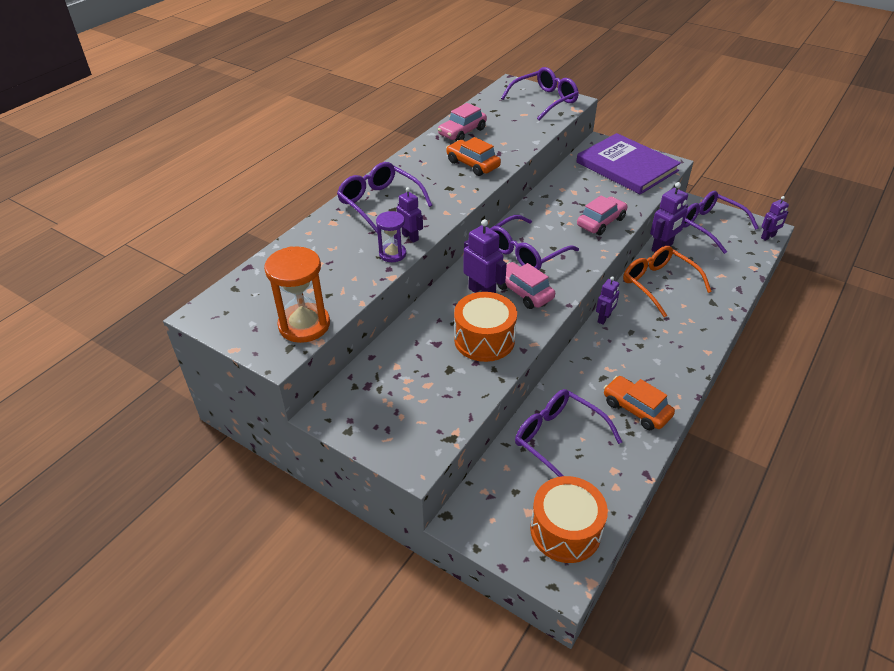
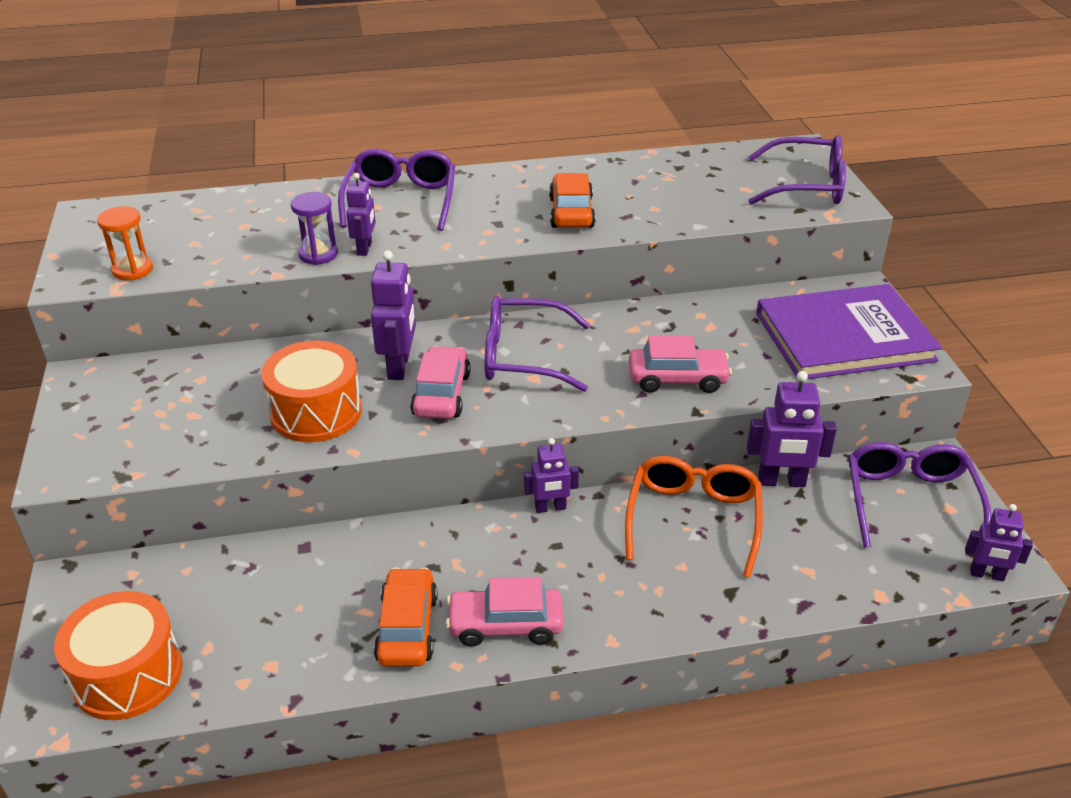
camera: 45 degrees right, 5 degrees down
orange hourglass [264,246,330,343] -> orange hourglass [97,206,153,280], size x0.59
pink car [438,103,487,141] -> pink car moved to [446,577,564,646]
purple glasses [515,389,622,477] -> none
purple book [576,133,681,195] -> purple book turned 75 degrees clockwise [756,284,942,379]

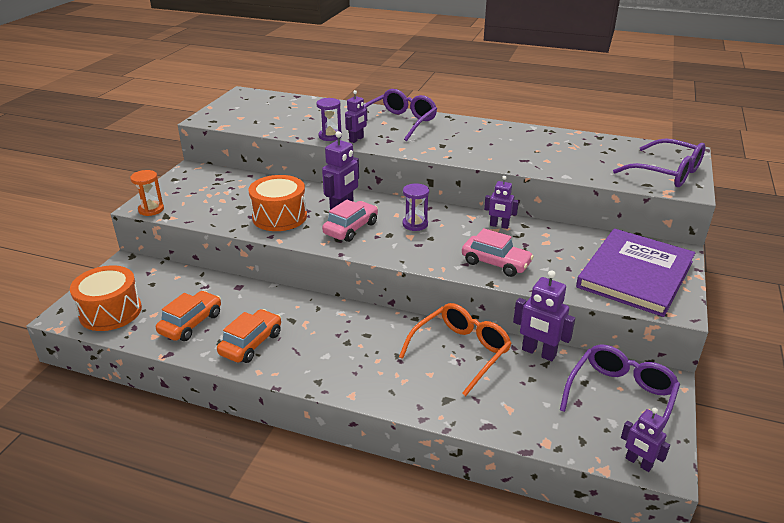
camera: 30 degrees right, 5 degrees down
orange hourglass [97,206,153,280] -> orange hourglass moved to [130,170,164,216]
pink car [446,577,564,646] -> none
purple glasses [485,296,590,392] -> purple hourglass [402,183,429,231]
purple robot [524,438,579,513] -> purple robot moved to [484,176,519,229]
orange car [549,173,595,228] -> orange car moved to [156,291,221,341]
purple book [756,284,942,379] -> purple book turned 75 degrees counterclockwise [576,228,695,317]

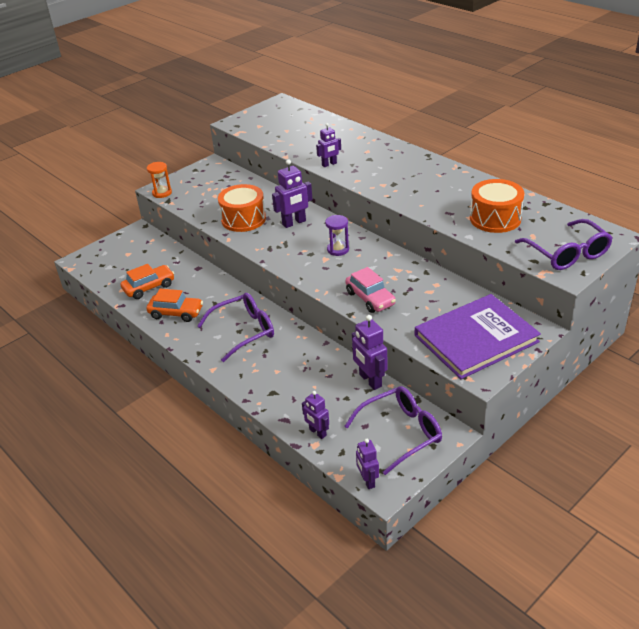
camera: 30 degrees right, 5 degrees up
orange drum [70,265,142,331] -> orange drum moved to [470,179,524,233]
orange car [217,309,281,363] -> orange car turned 45 degrees clockwise [147,289,203,322]
purple hourglass [317,98,342,141] -> none
pink car [322,200,378,242] -> none
purple glasses [364,89,437,141] -> purple glasses moved to [197,293,274,362]
orange glasses [399,303,512,396] -> none
purple robot [484,176,519,229] -> purple robot moved to [302,391,329,439]

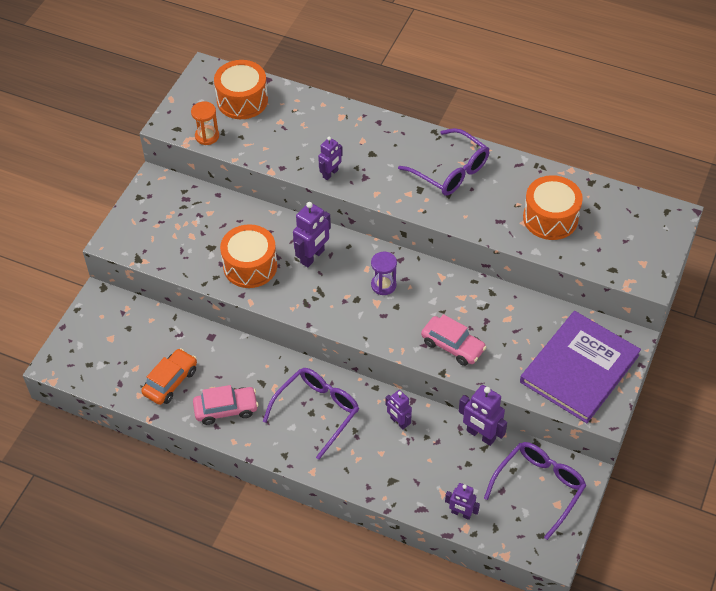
camera: 25 degrees left, 15 degrees up
orange hourglass [147,162,172,198] -> orange hourglass moved to [191,101,219,145]
orange car [147,289,203,322] -> pink car [193,385,258,425]
purple robot [356,439,379,489] -> purple robot moved to [385,390,412,430]
purple glasses [515,219,612,270] -> purple glasses moved to [398,128,489,196]
none -> orange drum [214,60,268,119]

